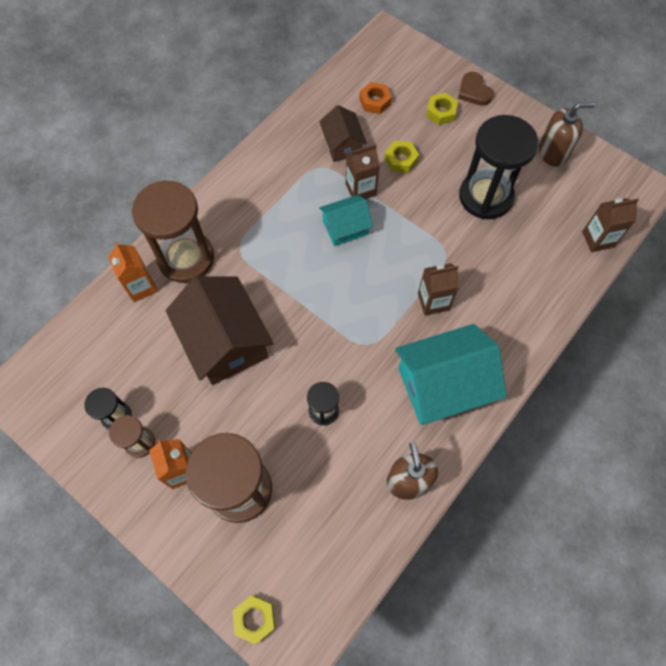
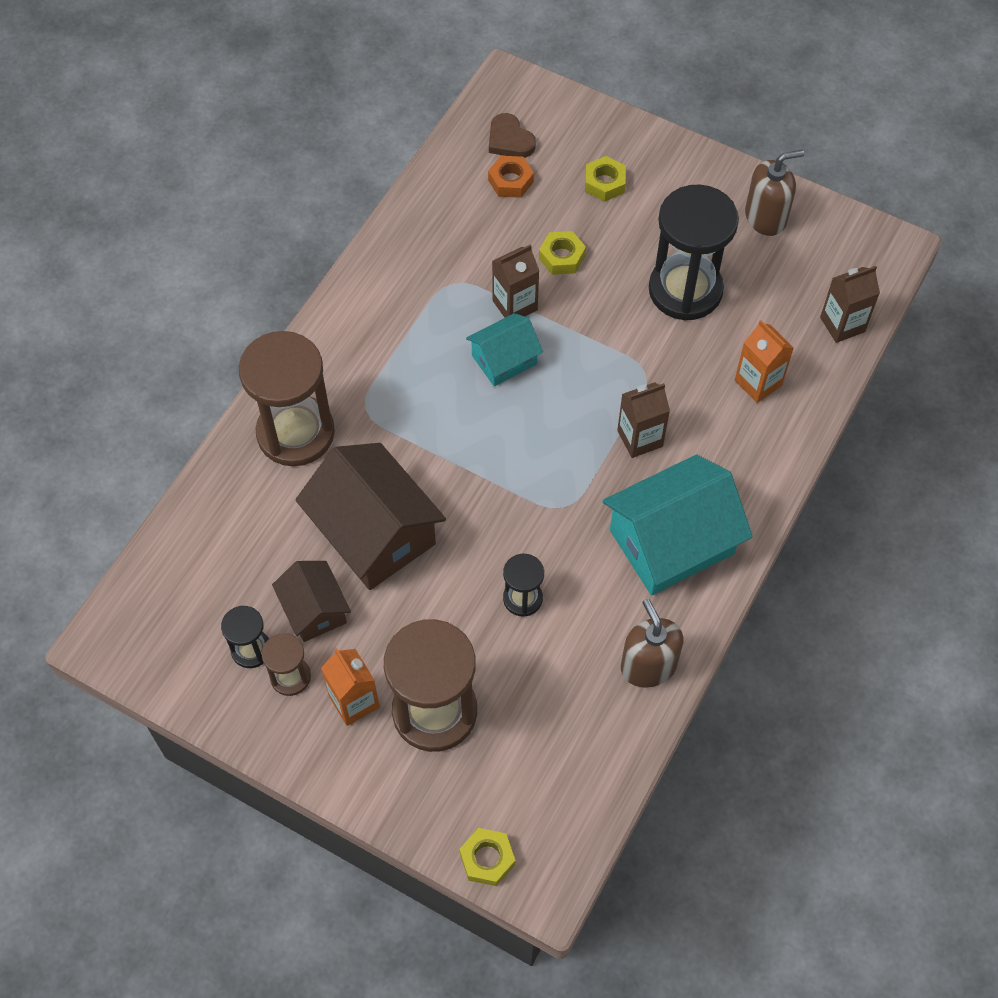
camera: 10 degrees left, 5 degrees down
orange carton [108,242,158,302] -> orange carton moved to [735,320,794,403]
brown house [319,105,367,162] -> brown house moved to [272,561,351,642]
brown heart [458,72,493,106] -> brown heart moved to [489,113,536,158]

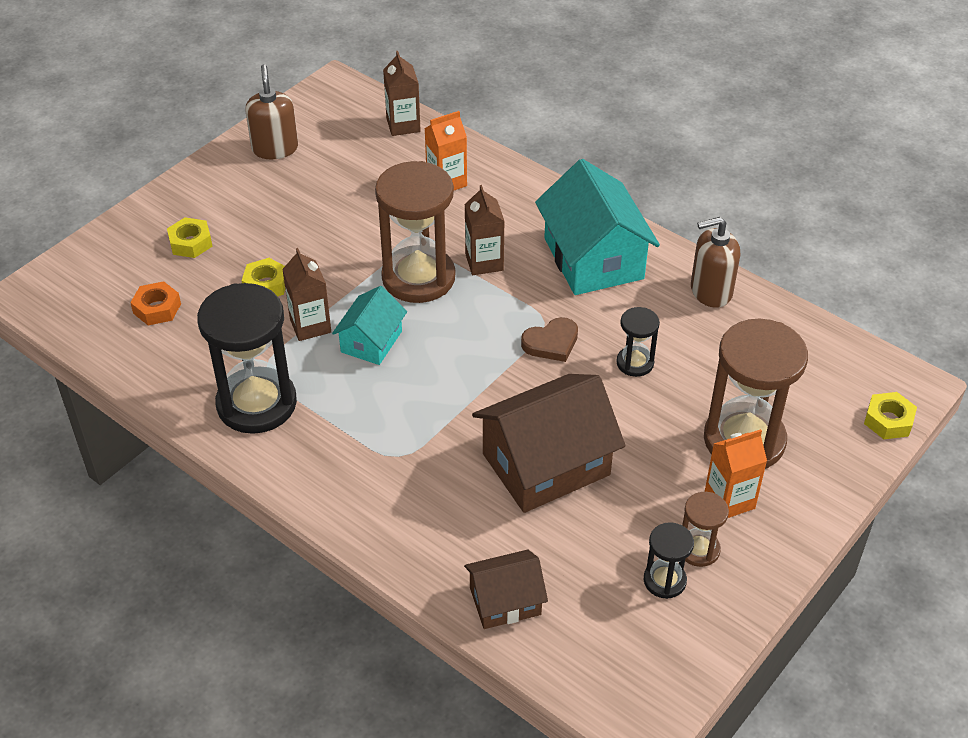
camera: 80 degrees left, 15 degrees down
brown hourglass [239,331,335,466] -> brown hourglass moved to [375,161,455,303]
brown house [272,561,351,642] -> brown house moved to [464,550,548,629]
turquoise house [466,313,543,386] -> turquoise house turned 45 degrees clockwise [332,286,407,365]
brown heart [489,113,536,158] -> brown heart moved to [521,317,578,362]
black hourglass [649,185,739,320] -> black hourglass moved to [197,283,297,434]

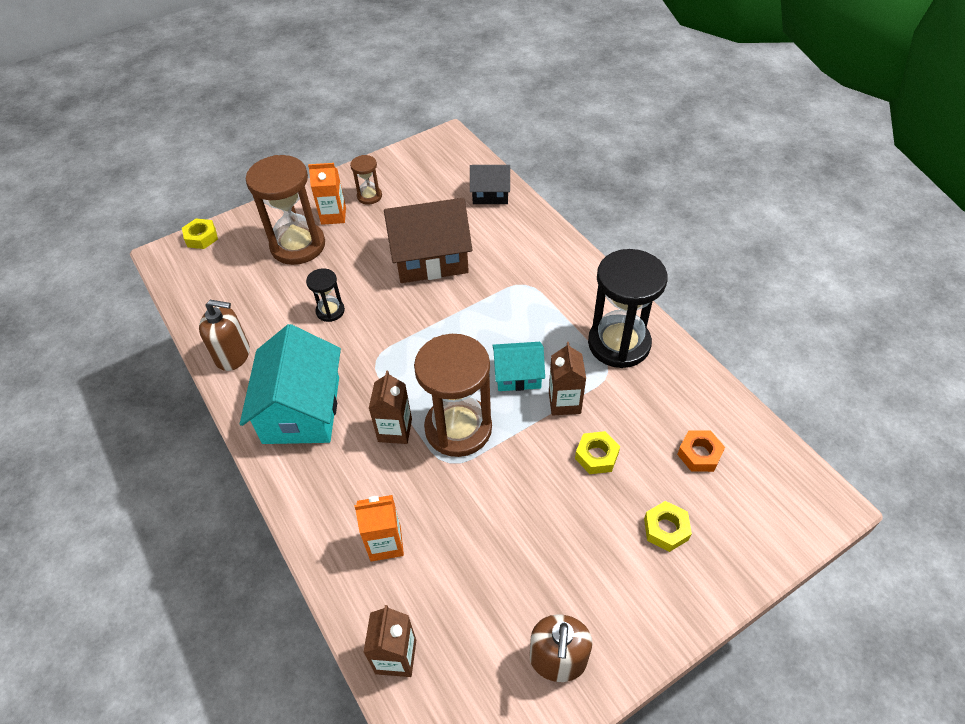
camera: 160 degrees left, 5 degrees up
turquoise house [332,286,407,365] -> turquoise house turned 45 degrees clockwise [492,342,545,391]
brown house [464,550,548,629] -> black house [470,165,510,204]
brown heart [521,317,578,362] -> none
black hourglass [644,522,694,599] -> none

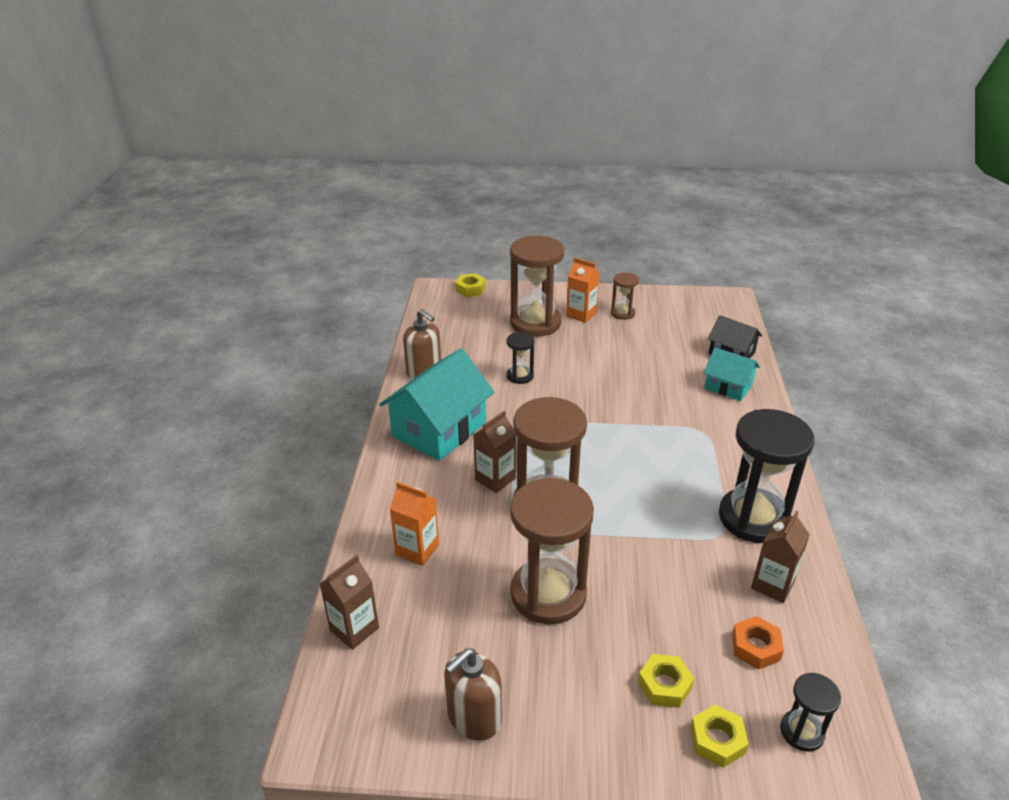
camera: 35 degrees right, 15 degrees down
brown house [384,198,472,283] -> none
turquoise house [492,342,545,391] -> turquoise house moved to [704,348,760,401]
brown carton [549,342,586,416] -> brown carton moved to [751,511,810,603]
yellow nut [575,431,620,474] -> yellow nut moved to [691,705,749,768]
none -> brown hourglass [510,478,594,624]
none -> black hourglass [780,673,841,752]

